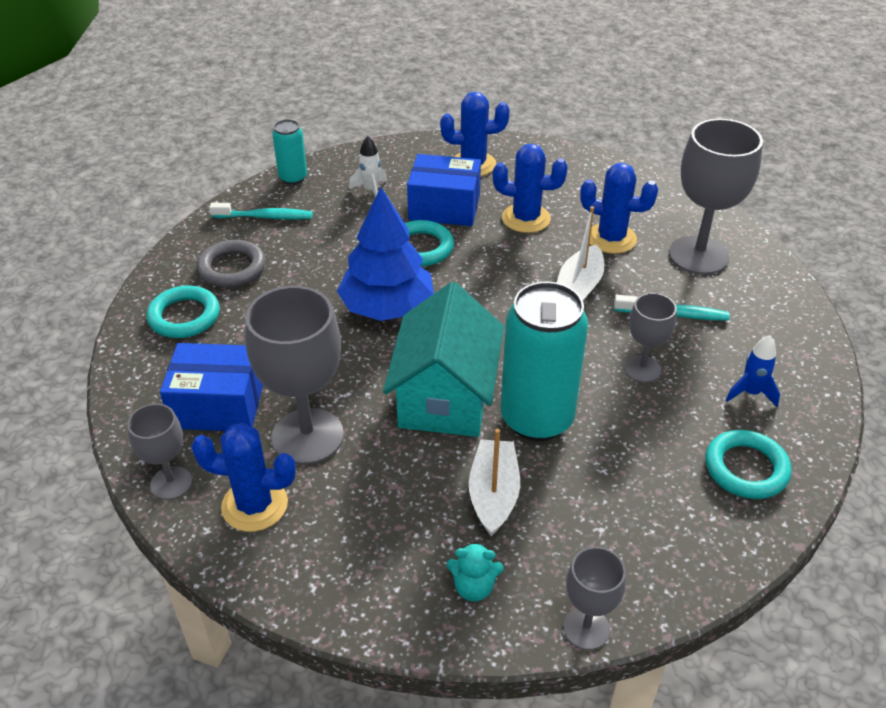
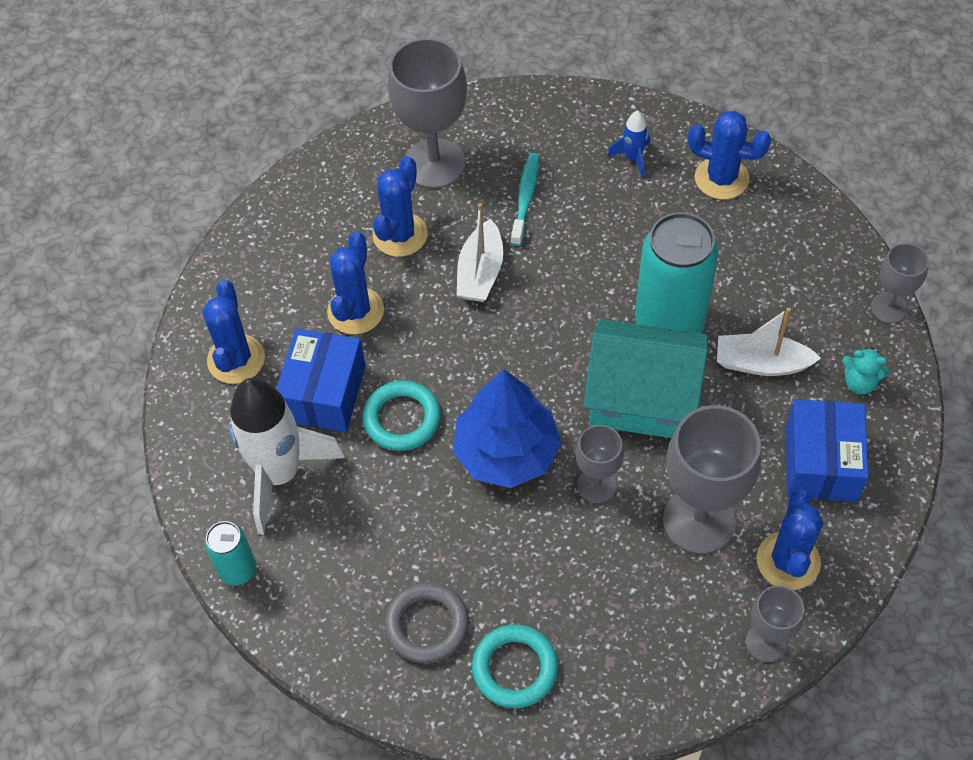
camera: 85 degrees left, 15 degrees up
blue box [160,343,263,431] -> blue box moved to [786,399,869,502]
turquoise toothbrush [209,203,313,219] -> none
white rocket [349,136,387,197] -> white rocket [229,378,345,535], size x2.27
turquoise teddy bear [446,542,504,602] -> turquoise teddy bear turned 105 degrees clockwise [842,347,890,394]
white boat [557,206,604,301] -> white boat turned 75 degrees clockwise [457,203,503,302]
grey goblet [624,293,677,383] -> grey goblet moved to [576,425,624,503]
turquoise ring [706,430,792,499] -> blue cactus [688,111,771,200]

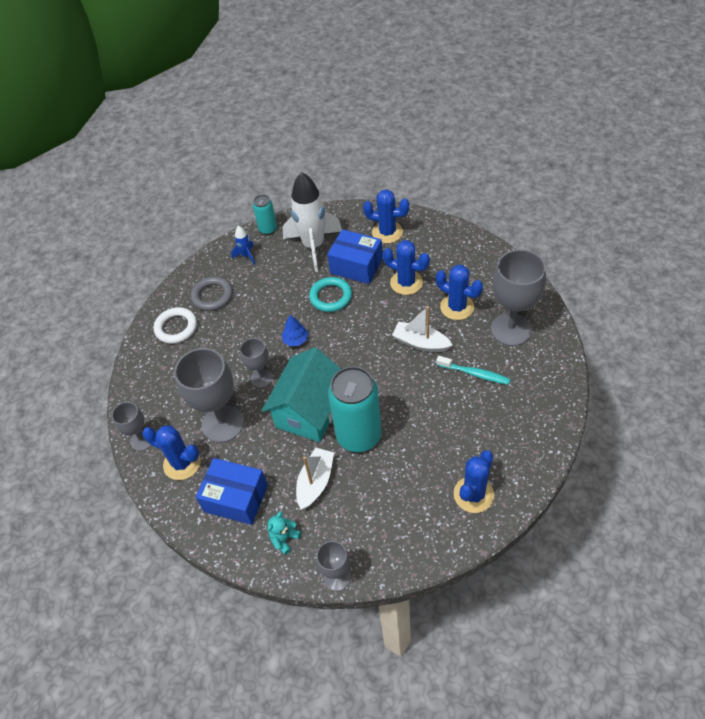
camera: 105 degrees right, 5 degrees down
blue tree [453,369,561,488] -> blue tree [282,315,308,346], size x0.45
turquoise ring [472,624,558,708] -> white ring [154,307,197,344]
blue rocket [607,110,650,178] -> blue rocket moved to [231,226,255,265]

